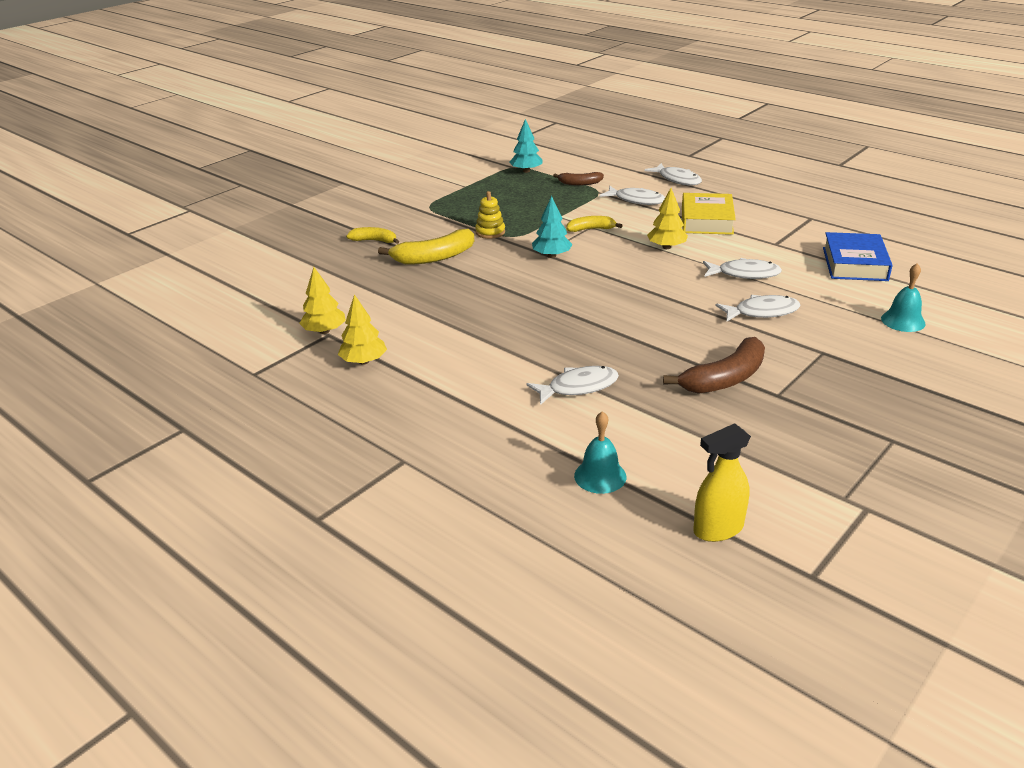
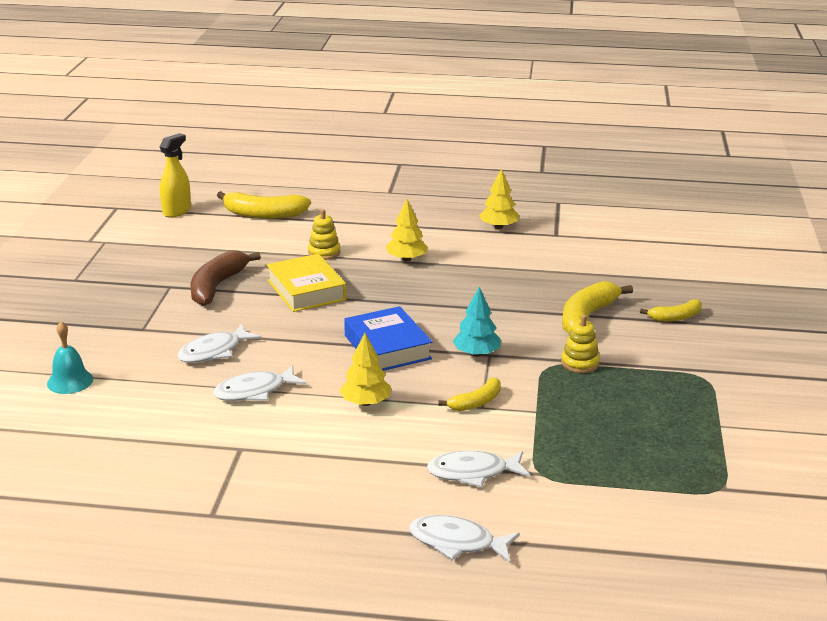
camera: 145 degrees right, 5 degrees down
yellow tree [299,267,346,334] -> yellow tree moved to [386,199,428,262]
turquoise tree [509,119,543,173] -> none
white fish [526,366,619,405] -> yellow stacking toy [308,209,341,260]
brown banana [553,172,604,185] -> none
turquoise bell [574,411,626,494] -> yellow banana [217,191,311,219]
yellow book [682,193,736,235] -> yellow book moved to [267,254,347,312]
blue book [823,232,893,281] -> blue book moved to [344,306,432,371]

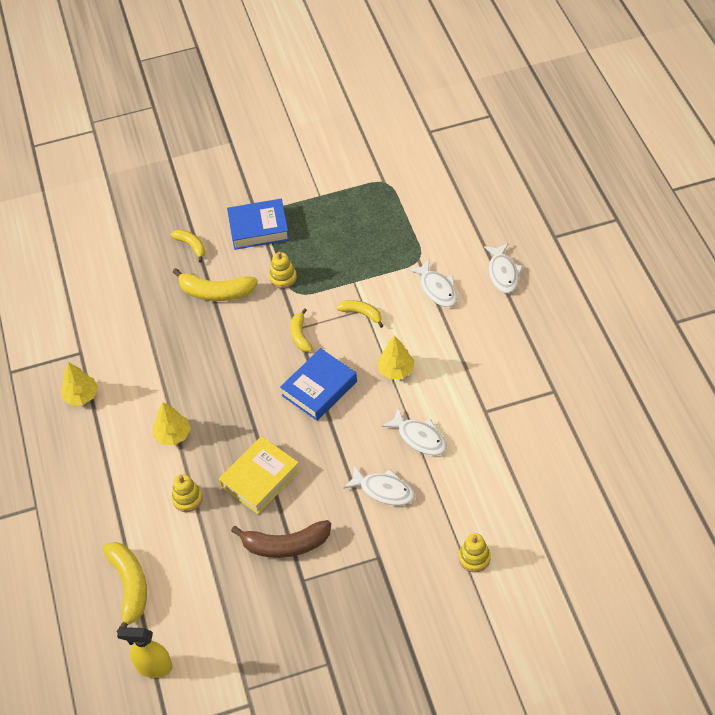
camera: 110 degrees left, 25 degrees up
turquoise bell [47,321,93,394] -> yellow stacking toy [459,533,491,572]
turquoise tree [453,287,501,357] -> yellow banana [291,308,313,352]
none -> blue book [227,199,289,250]

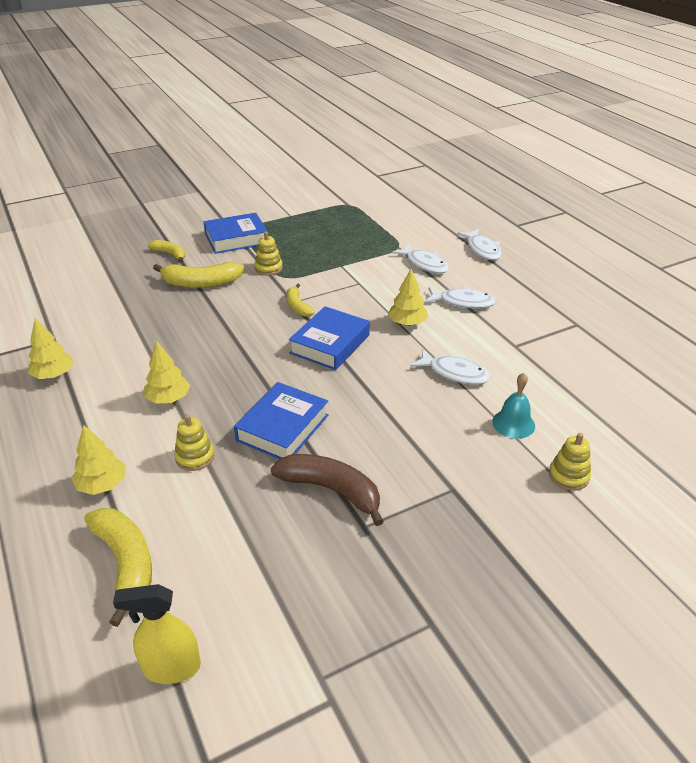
camera: 15 degrees left, 15 degrees down
yellow book [219,436,300,514] -> blue book [234,382,329,459]
brown banana [231,520,331,558] -> brown banana turned 135 degrees counterclockwise [271,454,384,526]
yellow banana [337,300,383,328] -> none
white fish [343,466,415,505] -> white fish moved to [425,286,496,309]
none -> yellow tree [72,425,125,495]
none -> turquoise bell [492,373,535,439]

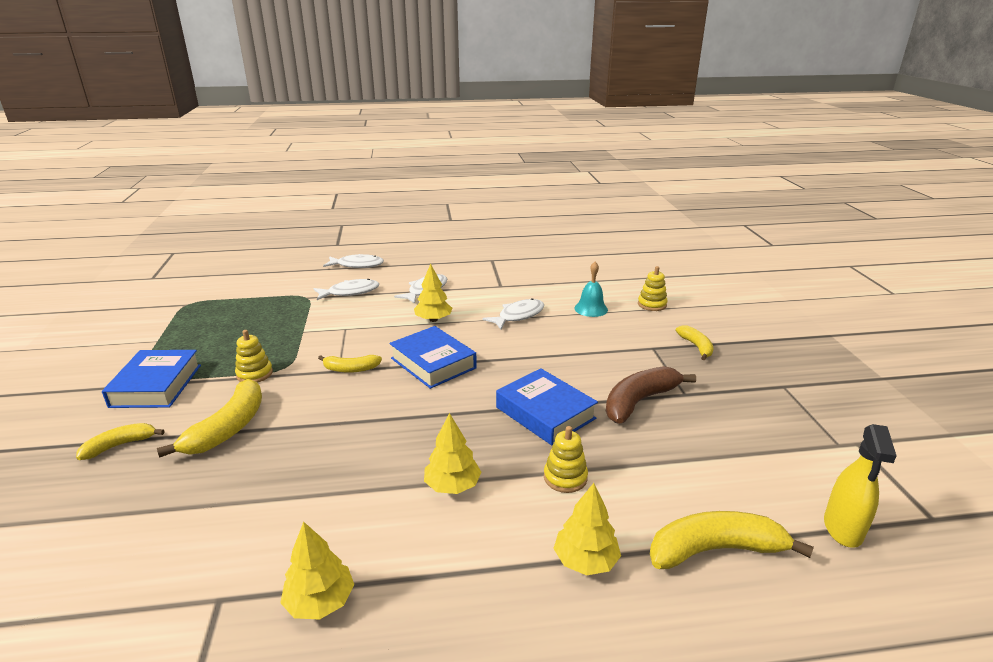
camera: 70 degrees left, 10 degrees down
none -> yellow banana [676,325,714,360]

